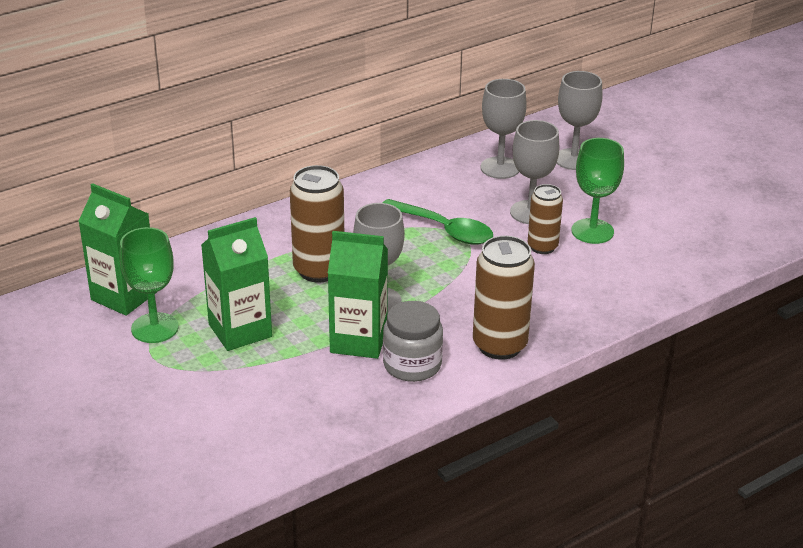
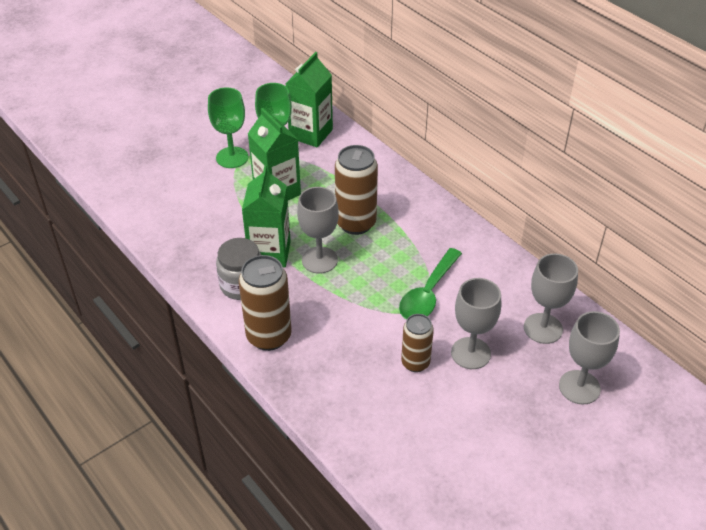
camera: 85 degrees right, 10 degrees up
green goblet [571,138,624,244] -> green goblet moved to [208,87,248,168]

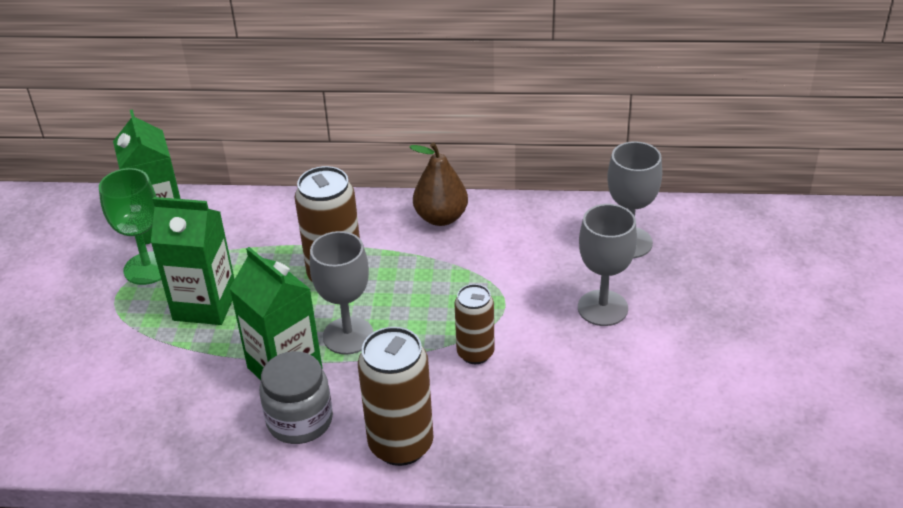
camera: 45 degrees left, 5 degrees down
green goblet [208,87,248,168] -> none
green spoon [399,248,462,320] -> none
brown can [401,314,434,372] -> brown can moved to [454,284,495,364]
grey goblet [559,311,620,404] -> none
none -> brown pear [409,143,468,226]

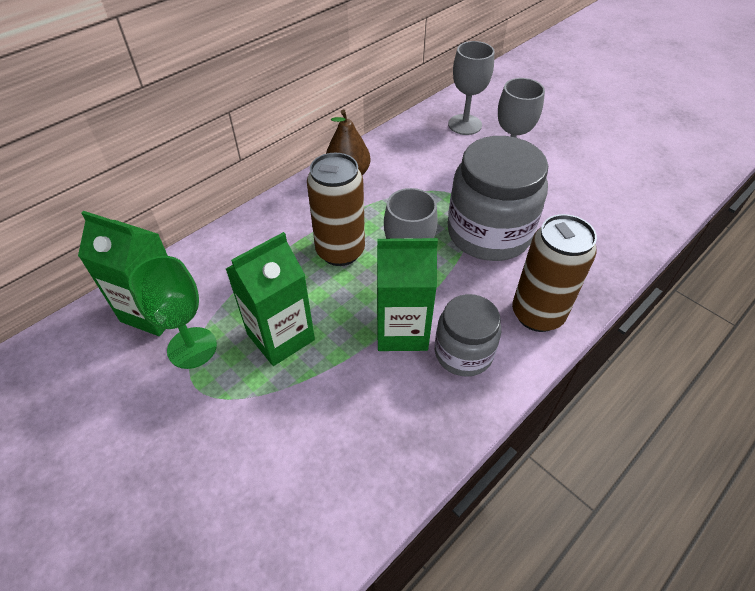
camera: 50 degrees left, 10 degrees up
brown can [454,284,495,364] -> grey jar [448,136,548,261]

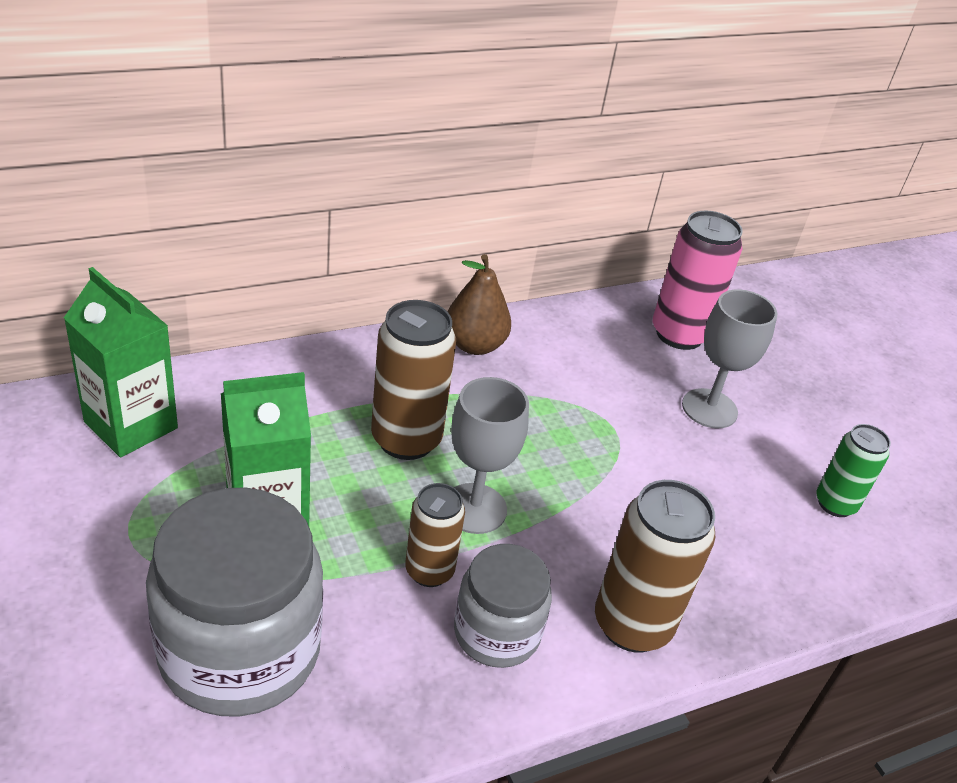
camera: 15 degrees right, 10 degrees down
green goblet [129,256,217,369] -> none
green carton [377,238,438,351] -> brown can [405,483,465,587]
grey goblet [448,41,494,135] -> pink can [653,210,743,350]
grey jar [448,136,548,261] -> grey jar moved to [146,487,323,716]
none -> green can [816,424,891,517]

